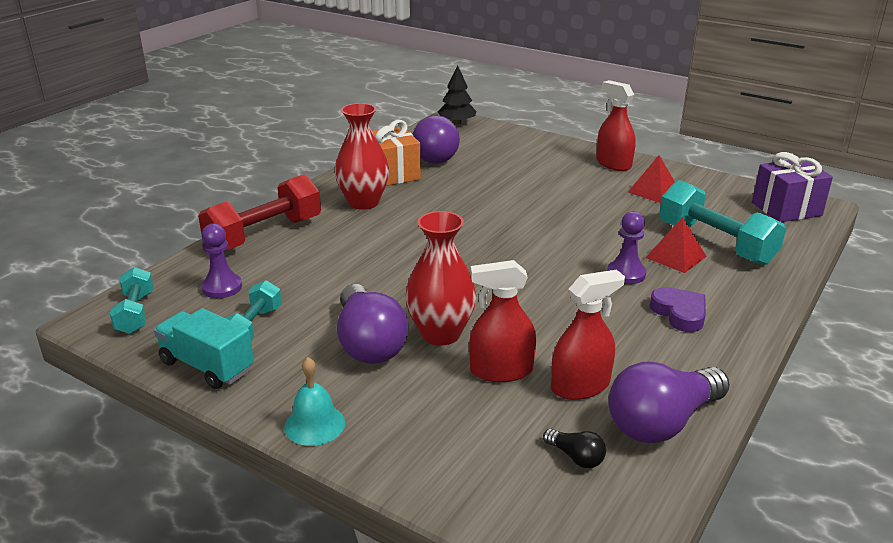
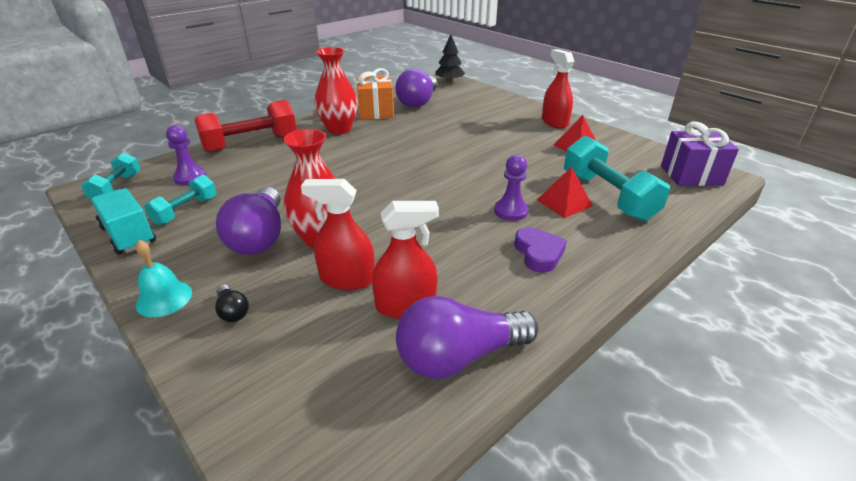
camera: 15 degrees right, 5 degrees up
black light bulb [543,429,606,468] -> black light bulb moved to [215,284,249,322]

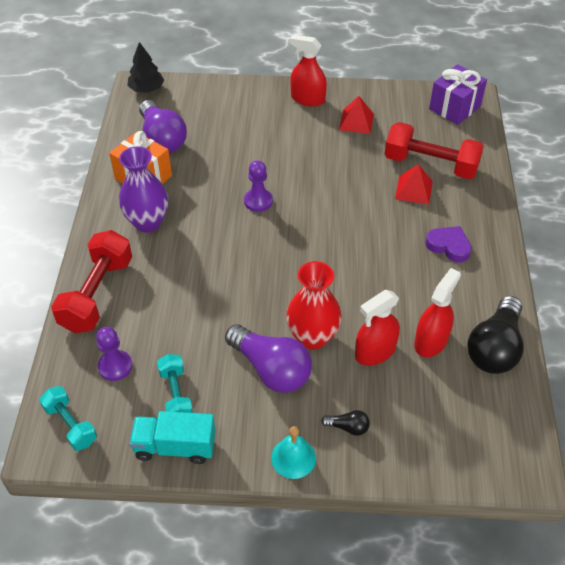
camera: 45 degrees left, 15 degrees up
red vase [314,47,358,135] -> purple vase [119,146,168,233]
purple light bulb [396,296,538,379] -> black light bulb [467,296,524,374]
purple pawn [494,155,529,221] -> purple pawn moved to [244,160,273,212]
turquoise dumbbell [564,135,670,221] -> red dumbbell [384,122,484,179]

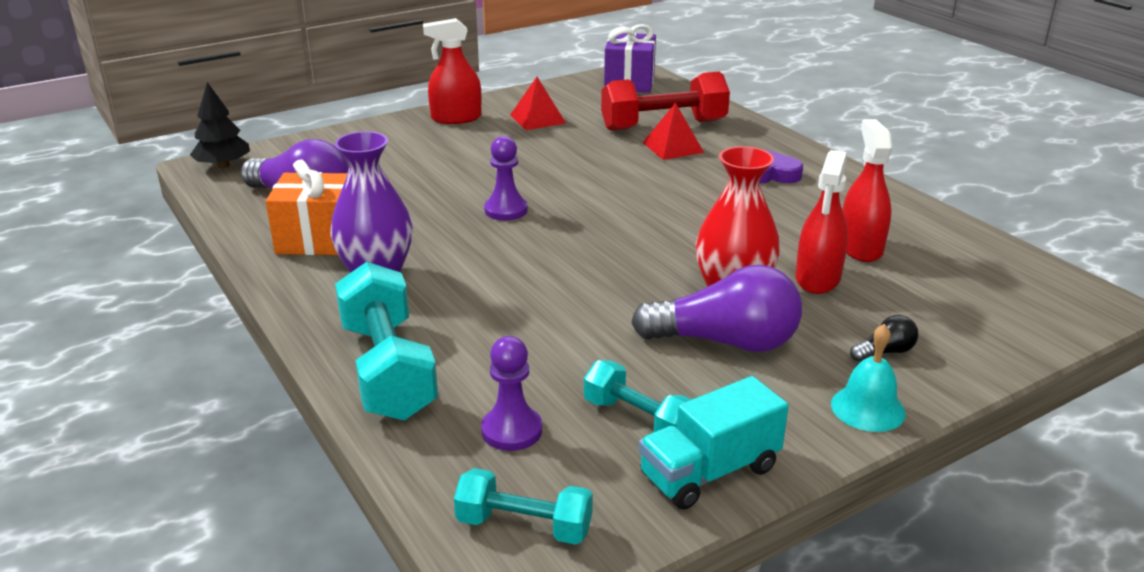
camera: 35 degrees left, 20 degrees down
red dumbbell [51,230,132,333] -> turquoise dumbbell [335,262,438,420]
black light bulb [467,296,524,374] -> none

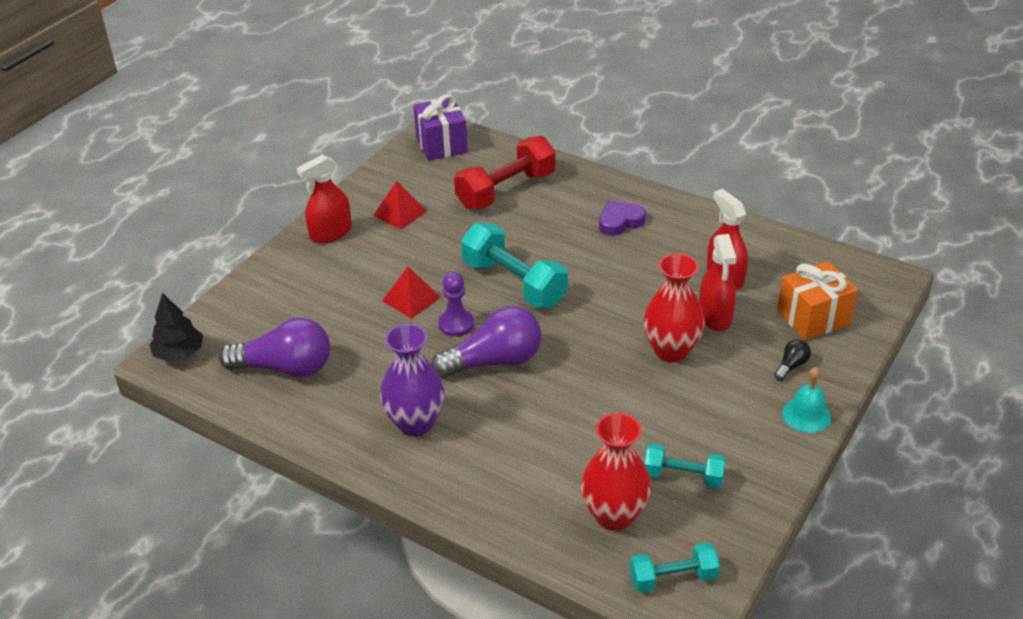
camera: 25 degrees left, 10 degrees up
orange gift [266,159,347,255] -> orange gift moved to [777,261,858,341]
turquoise dumbbell [335,262,438,420] -> turquoise dumbbell moved to [461,223,568,308]
purple pawn [481,336,542,451] -> red vase [581,413,651,531]
purple light bulb [631,265,802,352] -> purple light bulb moved to [431,306,541,378]
turquoise truck [639,376,789,510] -> none
red pyramid [643,103,704,160] -> red pyramid moved to [382,266,441,319]

